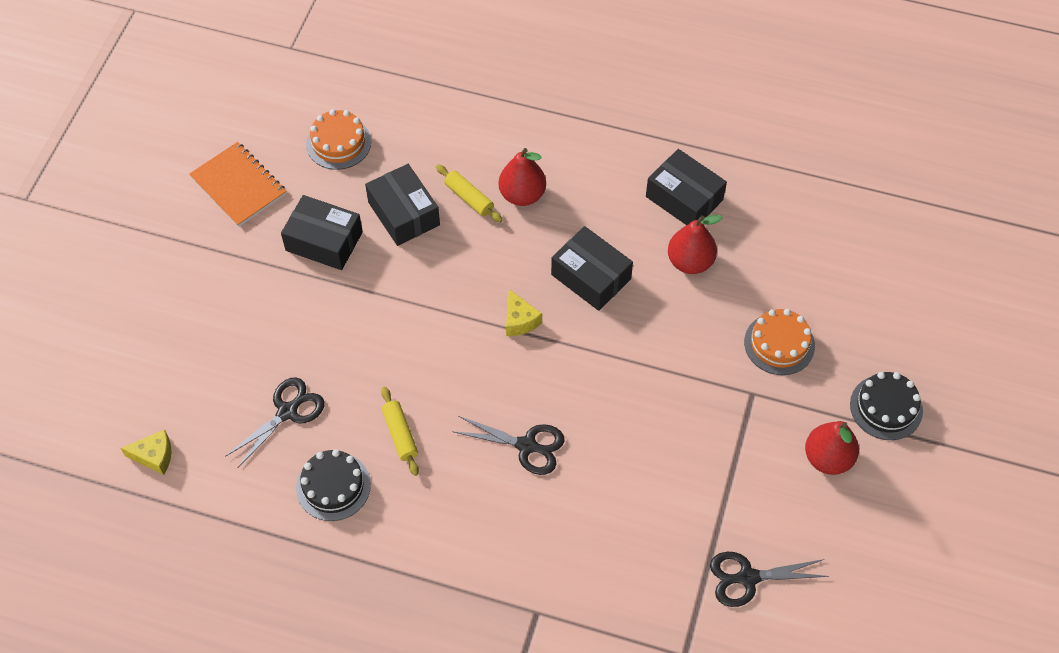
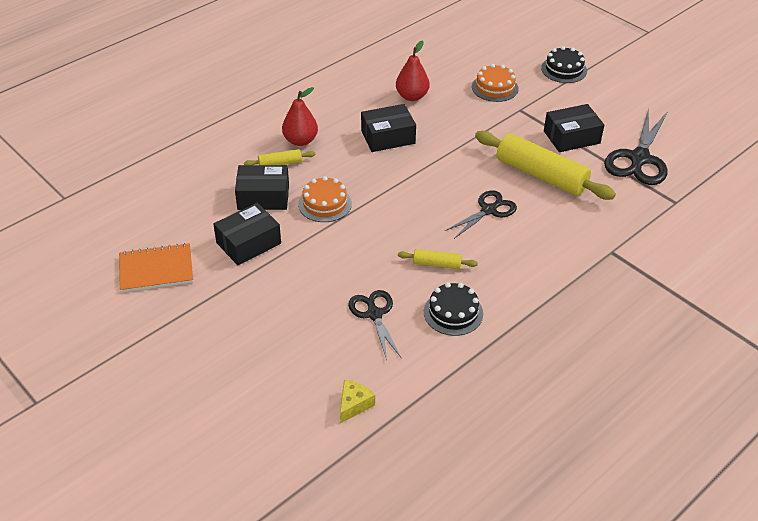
camera: 60 degrees left, 15 degrees down
orange cake [306,109,371,170] -> orange cake moved to [298,176,352,222]
yellow cheese [506,289,542,336] -> none
black box [646,149,727,225] -> black box moved to [544,104,604,152]
black scissors [710,552,829,607] -> black scissors [604,108,668,185], size x1.61
red pear [805,421,859,475] -> none
none -> yellow rolling pin [475,131,616,200]

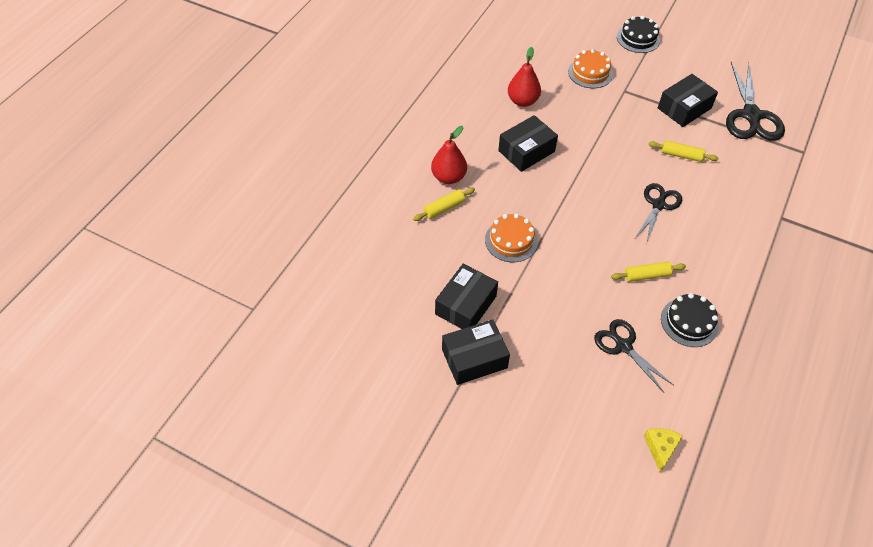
camera: 20 degrees left, 10 degrees up
orange notebook [119,243,193,292] -> none
black box [235,165,289,210] -> black box moved to [442,319,510,385]
yellow rolling pin [475,131,616,200] -> yellow rolling pin [649,140,719,162], size x0.46

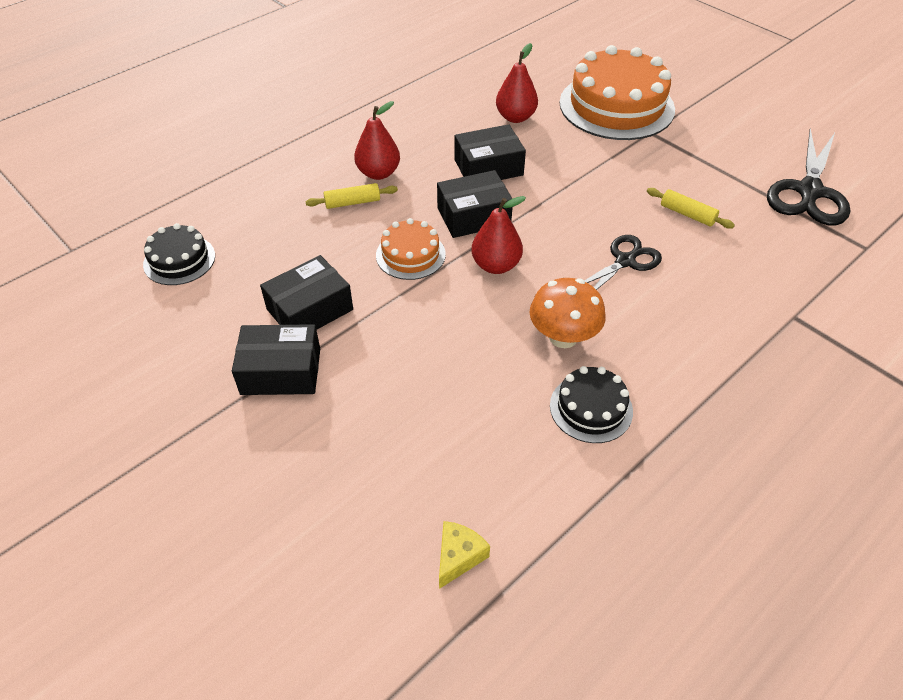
camera: 20 degrees right, 5 degrees down
orange cake [568,49,613,88] -> orange cake [560,45,675,140], size x1.99
black scissors [594,319,673,393] -> none
yellow rolling pin [611,261,686,282] -> orange mushroom [530,278,606,348]
black cake [617,16,660,53] -> black cake moved to [143,223,215,285]
black box [658,74,718,127] -> black box moved to [437,170,513,238]
none -> red pear [472,196,526,274]

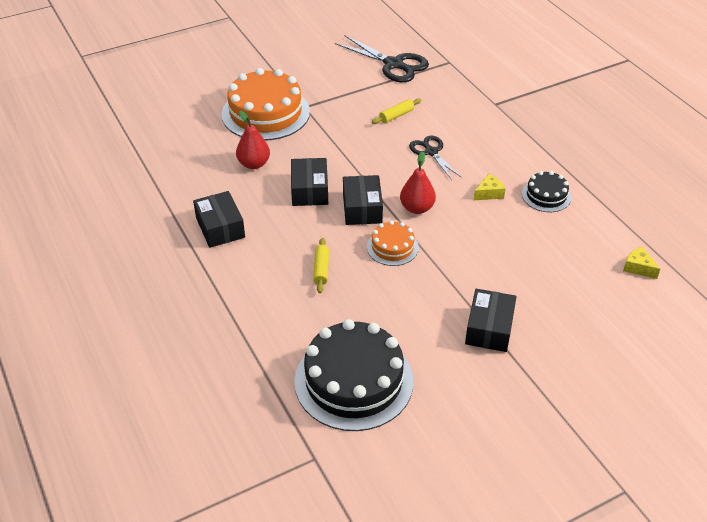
camera: 75 degrees left, 5 degrees down
black cake [143,223,215,285] -> black cake [294,319,413,431], size x1.99
black box [260,255,353,330] -> black box moved to [193,191,245,248]
red pear [354,101,400,180] -> none
orange mushroom [530,278,606,348] -> yellow cheese [474,174,505,200]

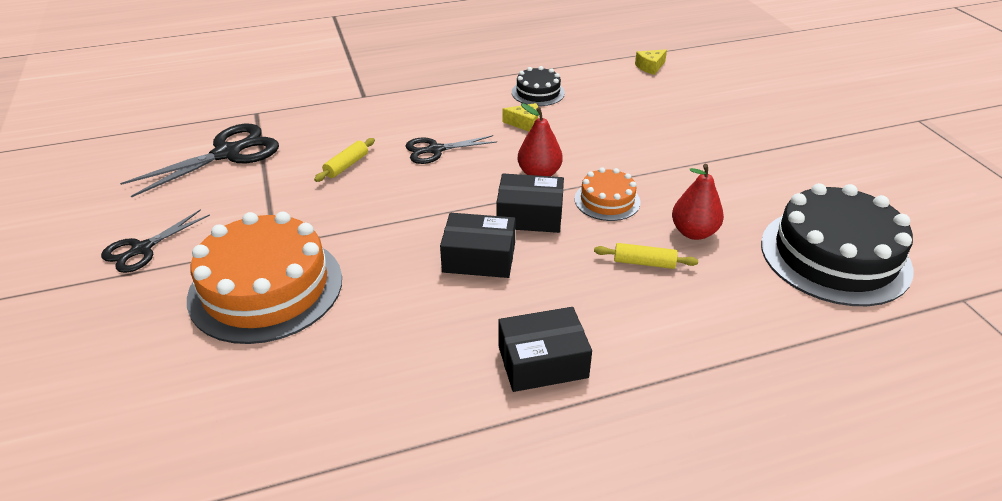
camera: 80 degrees left, 5 degrees down
red pear [236,111,270,169] -> red pear moved to [672,164,724,240]
yellow rolling pin [372,98,421,124] -> yellow rolling pin turned 60 degrees clockwise [314,138,375,182]
black box [465,289,517,352] -> none
yellow cheese [474,174,505,200] -> yellow cheese turned 120 degrees clockwise [503,103,538,132]
none -> black scissors [101,209,210,273]

